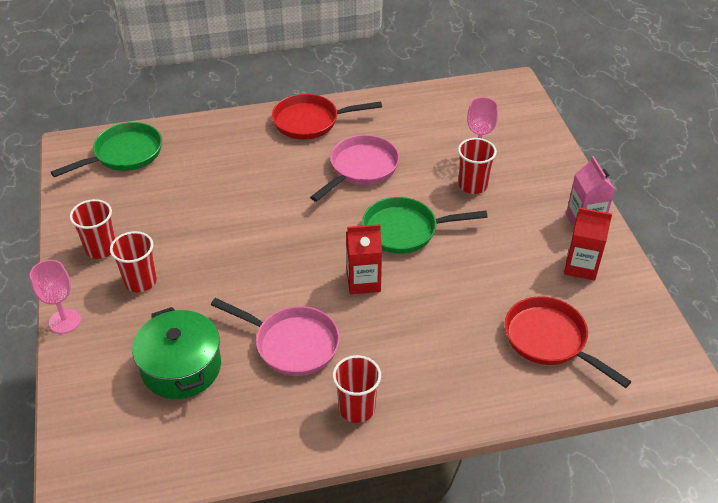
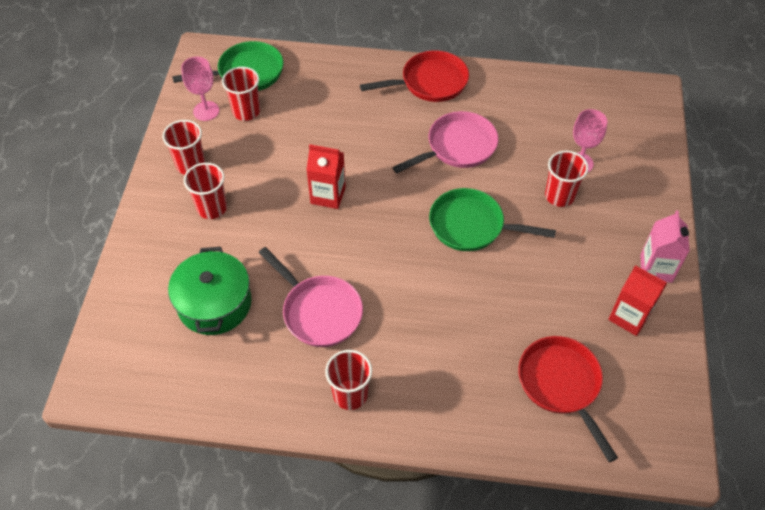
camera: 20 degrees right, 10 degrees up
pink goblet [30,260,81,334] -> pink goblet moved to [181,57,219,121]
red pan [272,94,382,140] -> red pan turned 150 degrees clockwise [360,50,469,102]
red carton [346,224,382,294] -> red carton moved to [306,144,346,209]
none -> red cup [222,67,260,121]

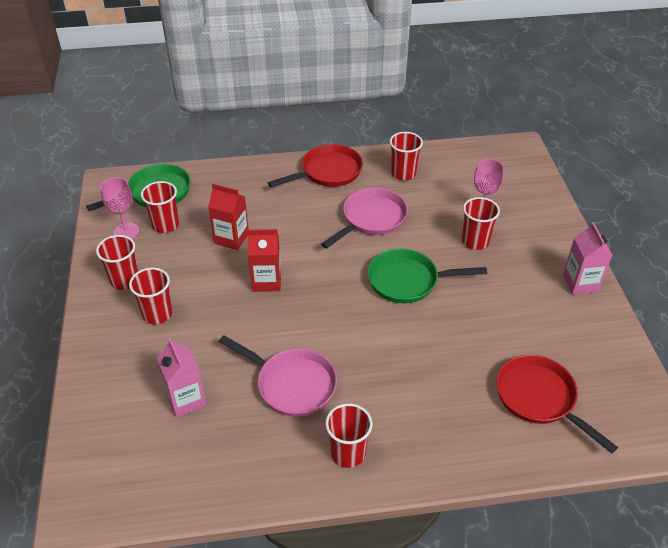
camera: 15 degrees left, 10 degrees down
green pot [168,247,252,335] -> pink carton [157,338,207,418]
red carton [608,265,667,336] -> red carton moved to [208,184,249,250]
none -> red cup [390,132,423,181]

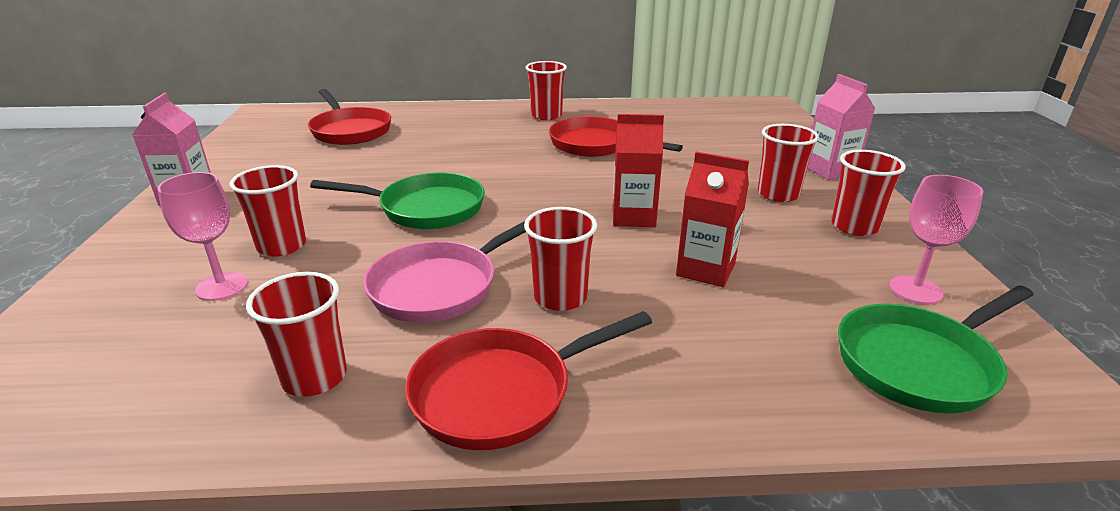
camera: 175 degrees left, 15 degrees down
red cup [141,181,179,233] -> red cup moved to [524,207,597,311]
pink carton [157,338,207,418] -> pink carton moved to [807,74,875,180]
pink pan [219,335,337,417] -> red pan [549,116,683,157]

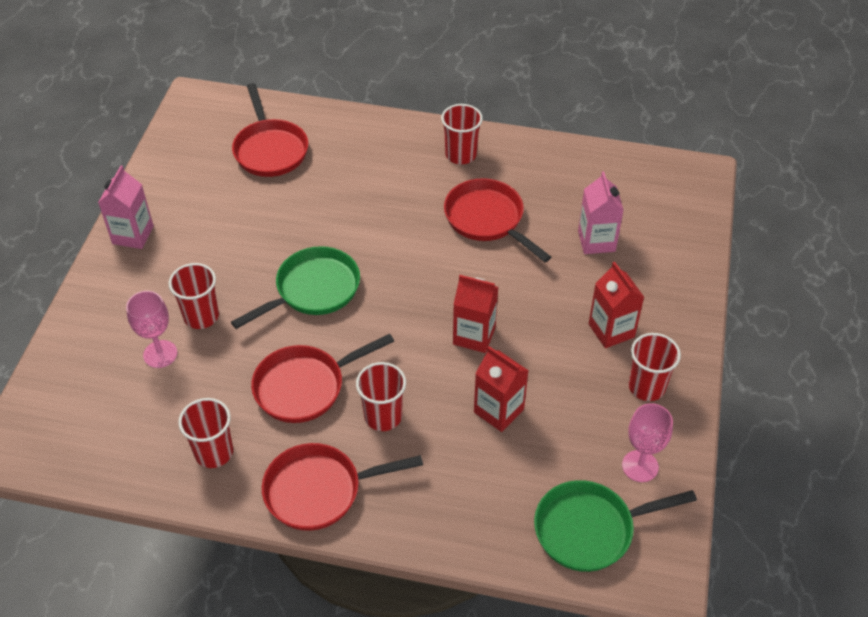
camera: 15 degrees right, 20 degrees up
green pan [310,173,485,229] -> green pan turned 60 degrees counterclockwise [231,246,360,329]
pink pan [363,221,526,323] -> red pan [251,334,394,423]
red cup [758,124,819,202] -> red carton [589,262,644,348]
pink carton [807,74,875,180] -> pink carton moved to [578,171,624,254]

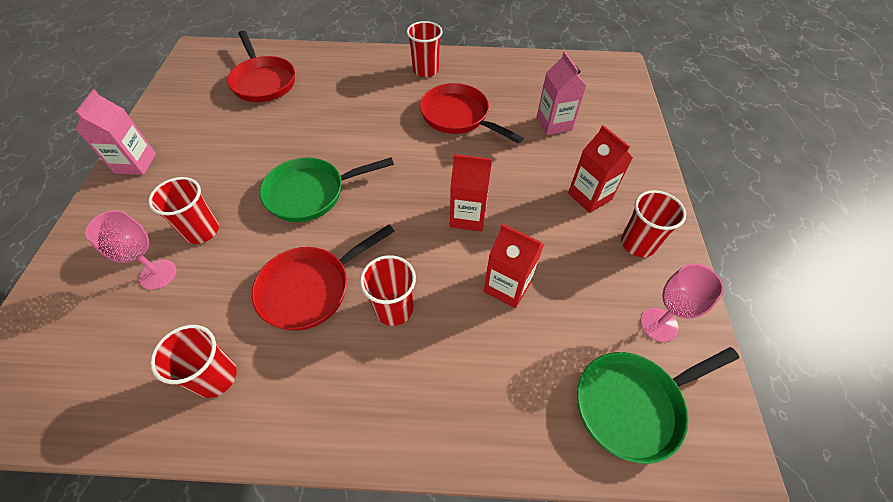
camera: 10 degrees left, 5 degrees up
green pan [231,246,360,329] -> green pan turned 150 degrees counterclockwise [260,157,394,222]
red pan [262,443,423,531] -> none

